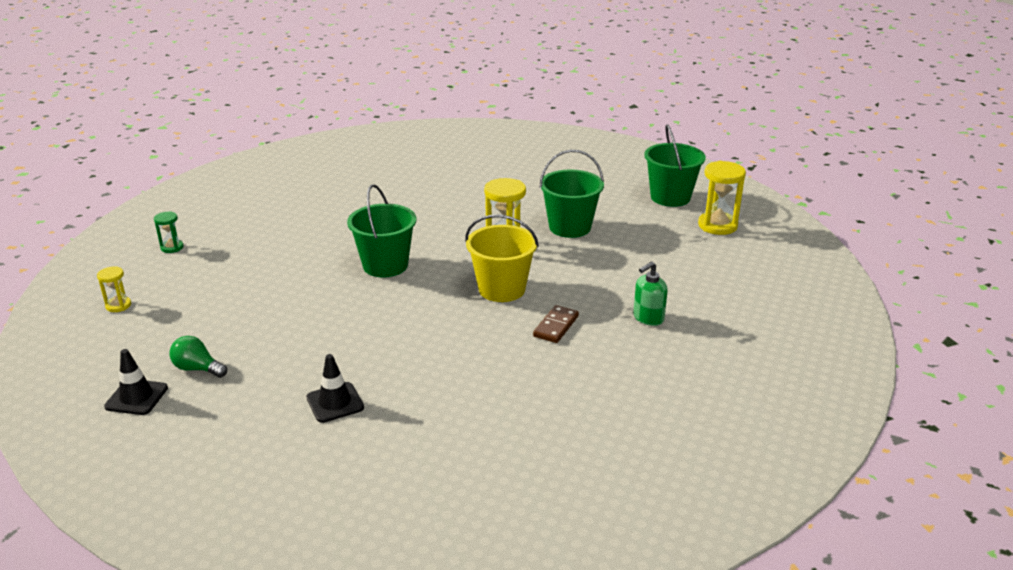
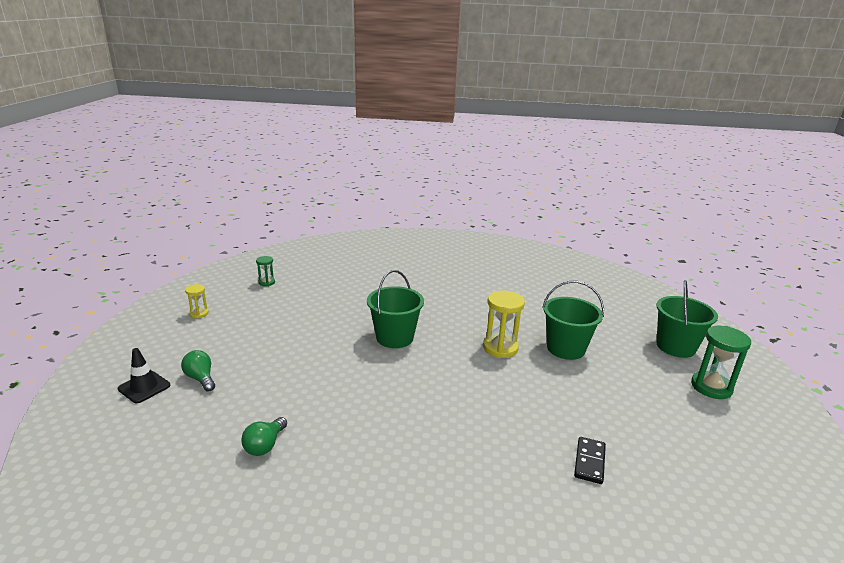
camera: 25 degrees right, 5 degrees down
black traffic cone [306,354,364,423] -> green light bulb [241,417,287,456]
yellow bucket [465,215,539,302] -> none
brown domino [533,305,579,343] -> none
green soap dispenser [633,261,668,326] -> black domino [574,437,606,484]
yellow hourglass [698,161,746,235] -> green hourglass [691,326,751,399]

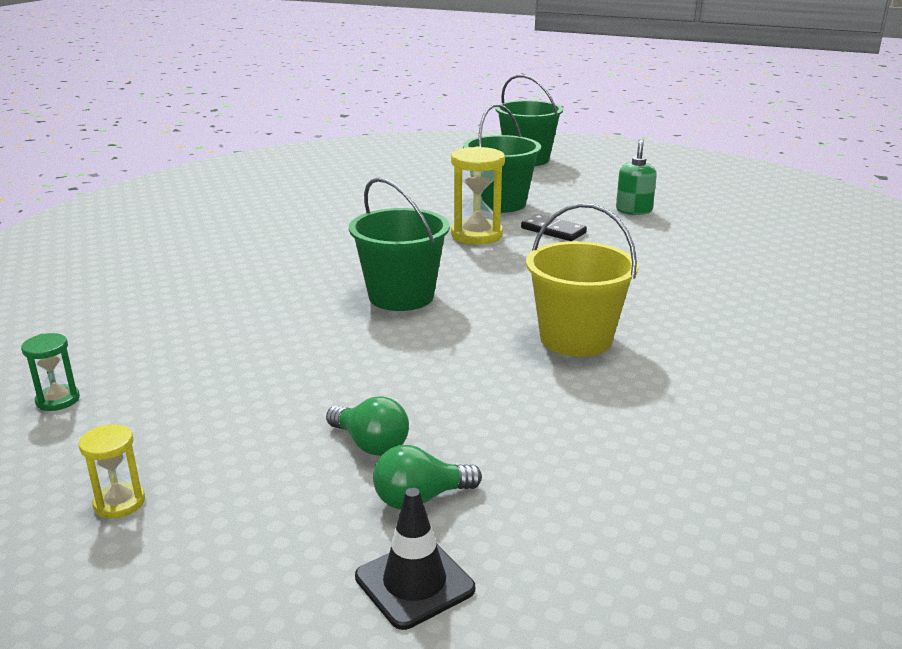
camera: 70 degrees left, 0 degrees up
green light bulb [241,417,287,456] -> green light bulb moved to [326,396,409,456]
black domino [574,437,606,484] -> black domino moved to [521,214,587,241]
green hourglass [691,326,751,399] -> none
none -> yellow bucket [526,203,638,357]
none -> green soap dispenser [616,139,657,215]

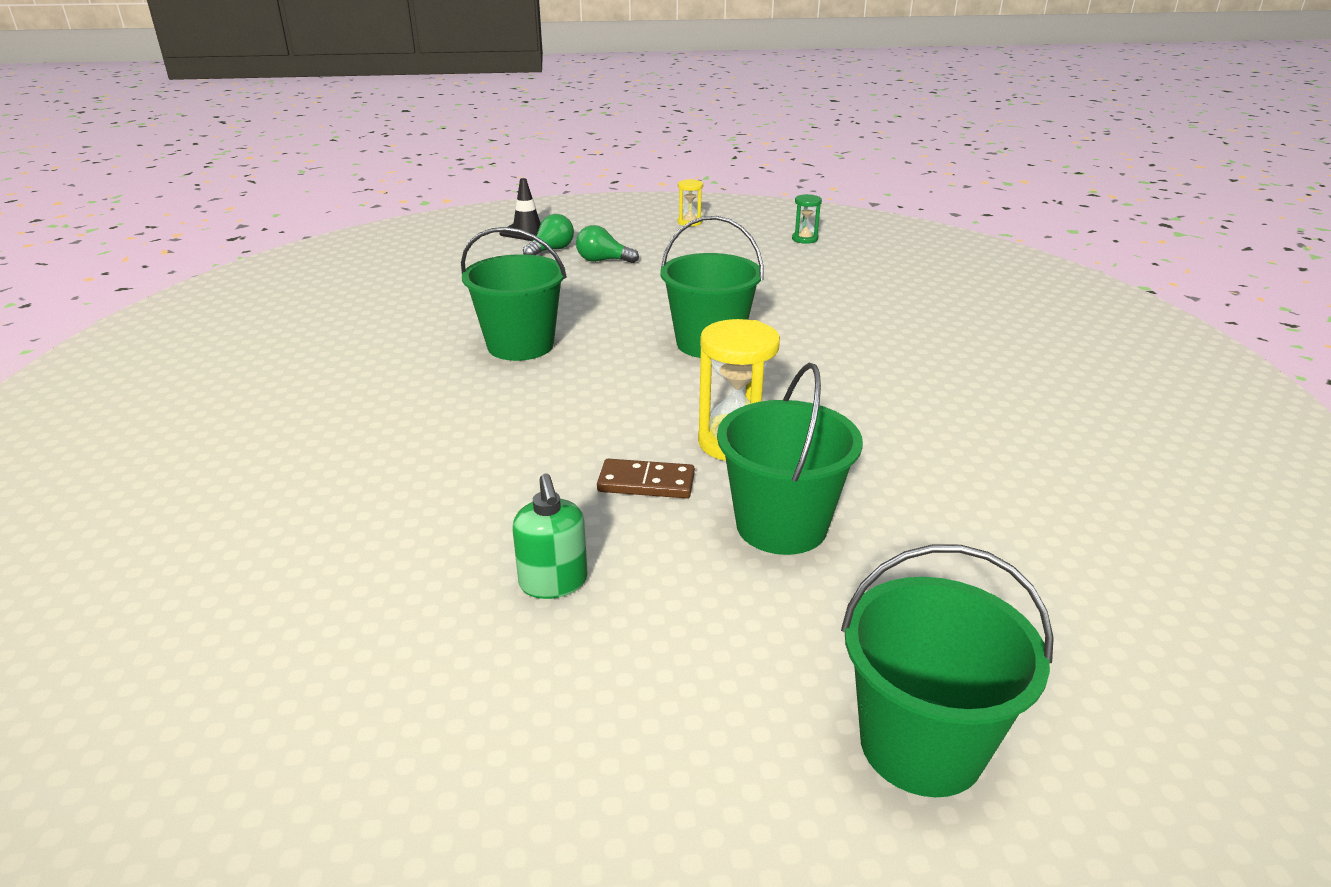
camera: 150 degrees right, 5 degrees up
black domino [521,214,587,241] -> brown domino [597,459,695,498]
yellow bucket [526,203,638,357] -> green bucket [461,227,567,361]

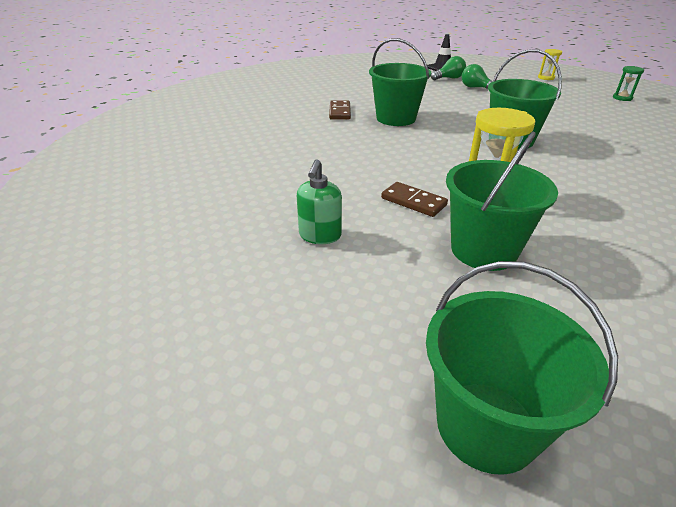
camera: 30 degrees right, 5 degrees up
none -> brown domino [329,100,351,119]

